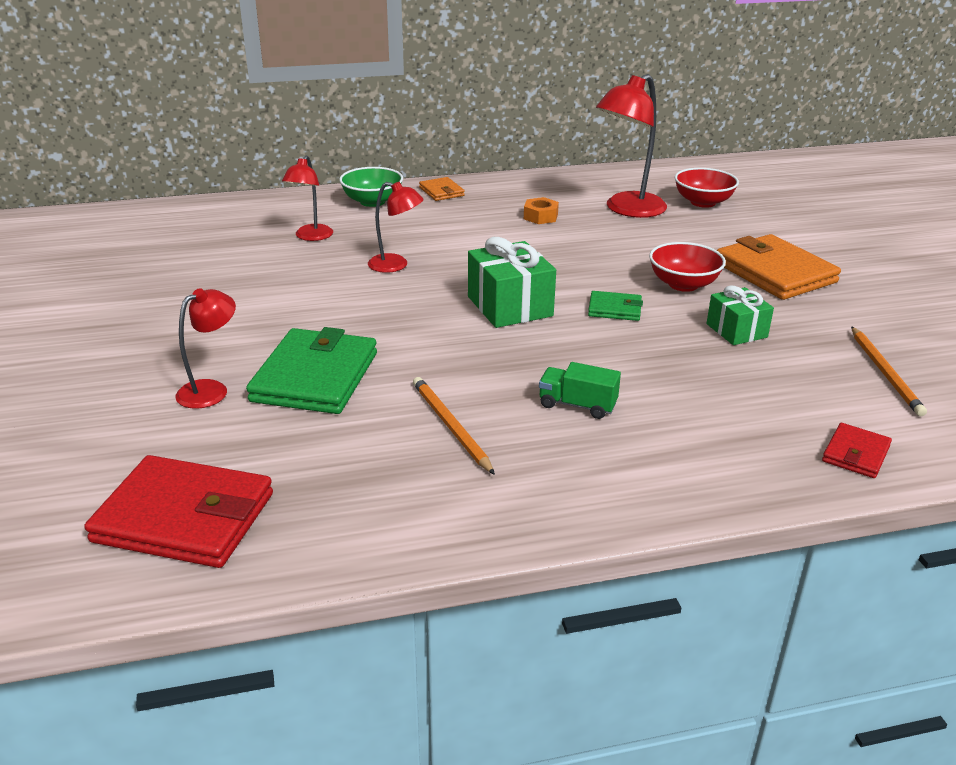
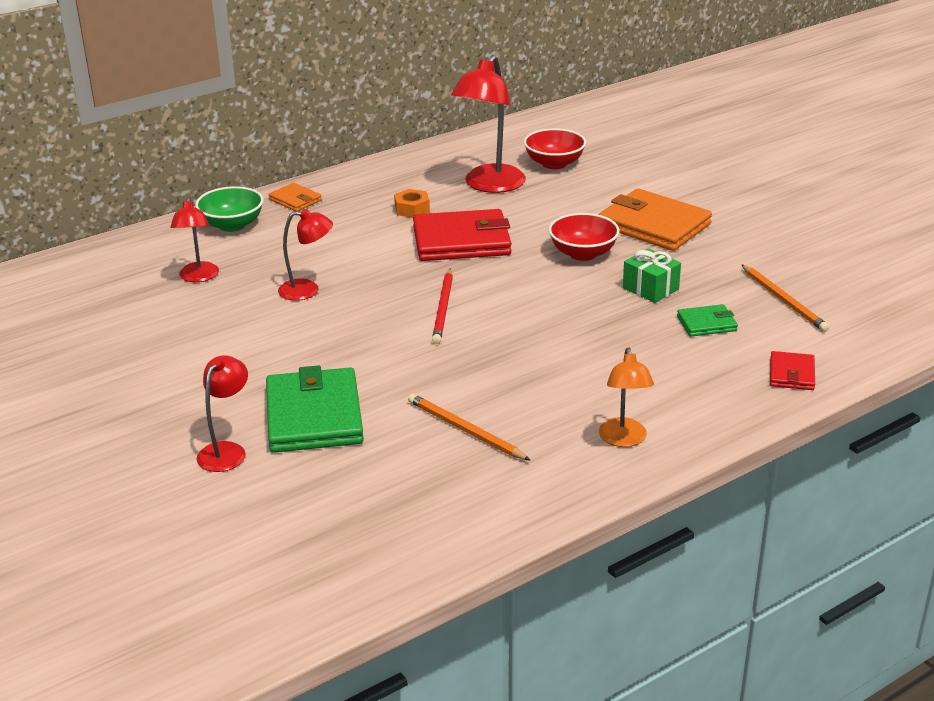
camera: 20 degrees left, 0 degrees up
red wallet [84,455,273,568] -> red wallet moved to [413,209,512,261]
green gift [468,237,556,328] -> red pencil [432,269,453,344]
green truck [539,362,621,419] -> none
green wallet [588,291,643,321] -> green wallet moved to [677,304,738,337]
none -> orange lamp [599,347,654,447]

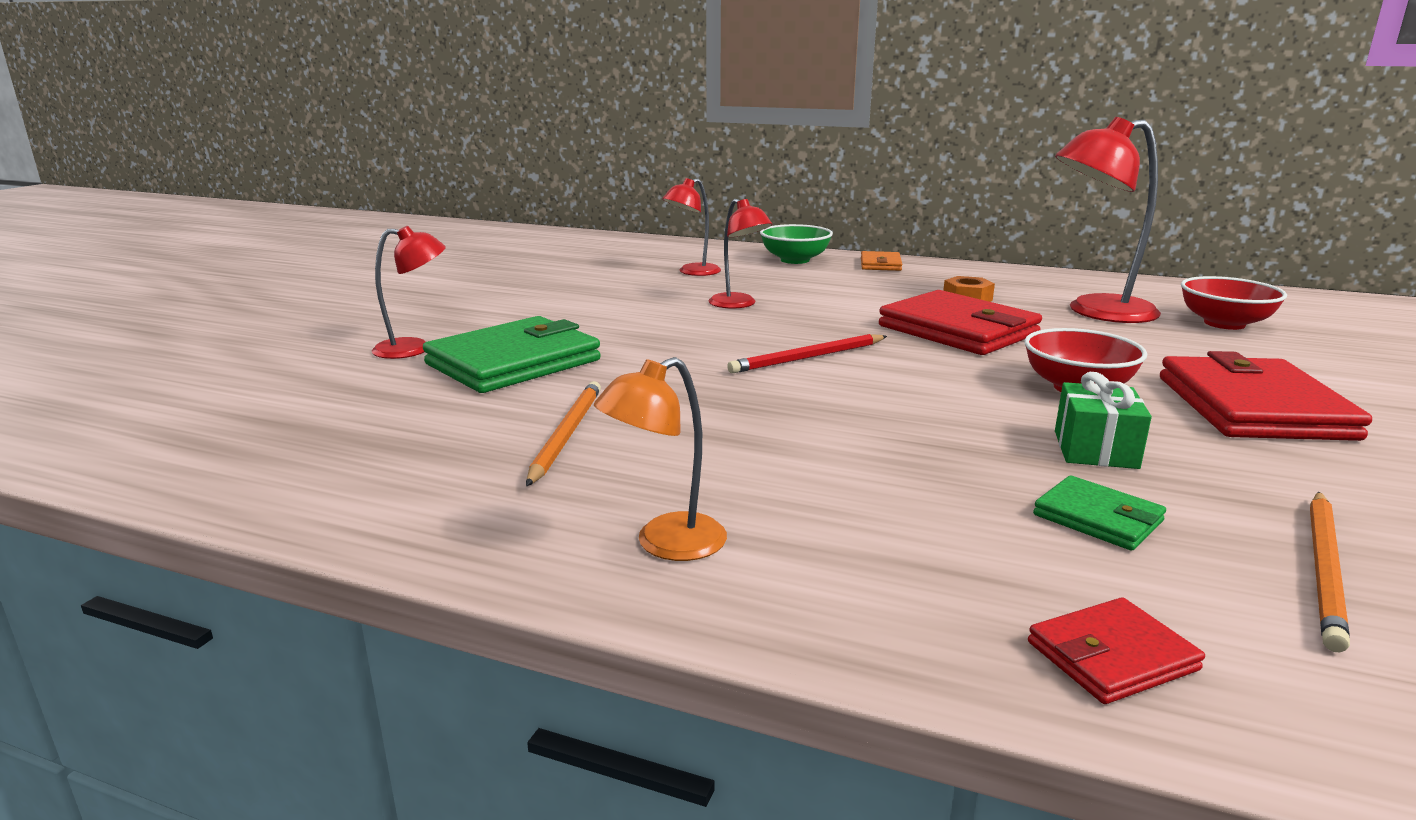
camera: 55 degrees right, 10 degrees down
orange wallet [599,188,712,251] -> red wallet [1160,351,1372,441]

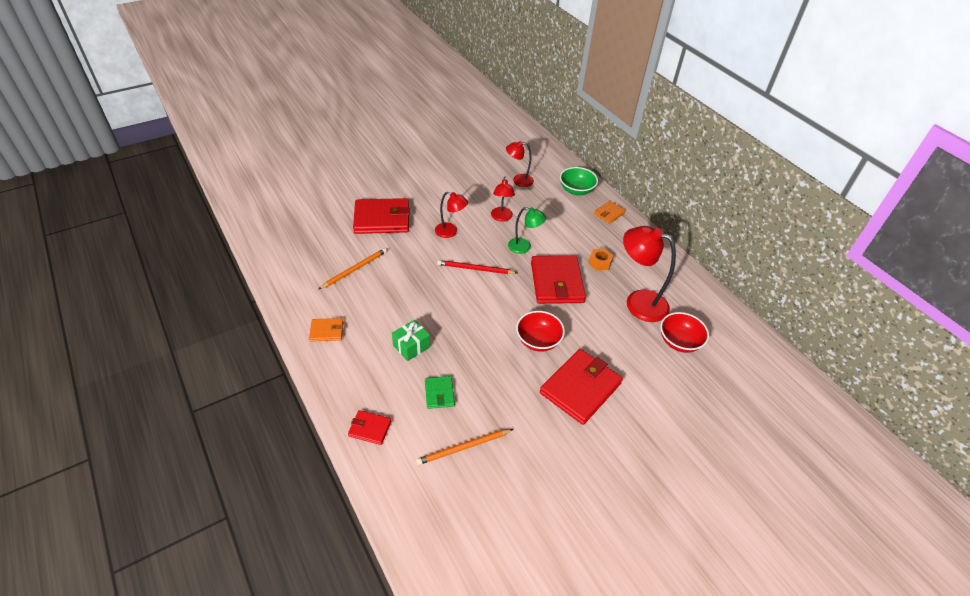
camera: 35 degrees right, 25 degrees up
red lamp [372,226,446,359] -> red lamp moved to [435,192,468,238]
green wallet [423,316,601,393] -> red wallet [353,198,410,234]
orange lamp [594,357,727,561] -> orange wallet [309,318,344,342]
green gift [1055,372,1152,469] -> green gift moved to [392,320,430,361]
none -> green lamp [508,207,546,254]

